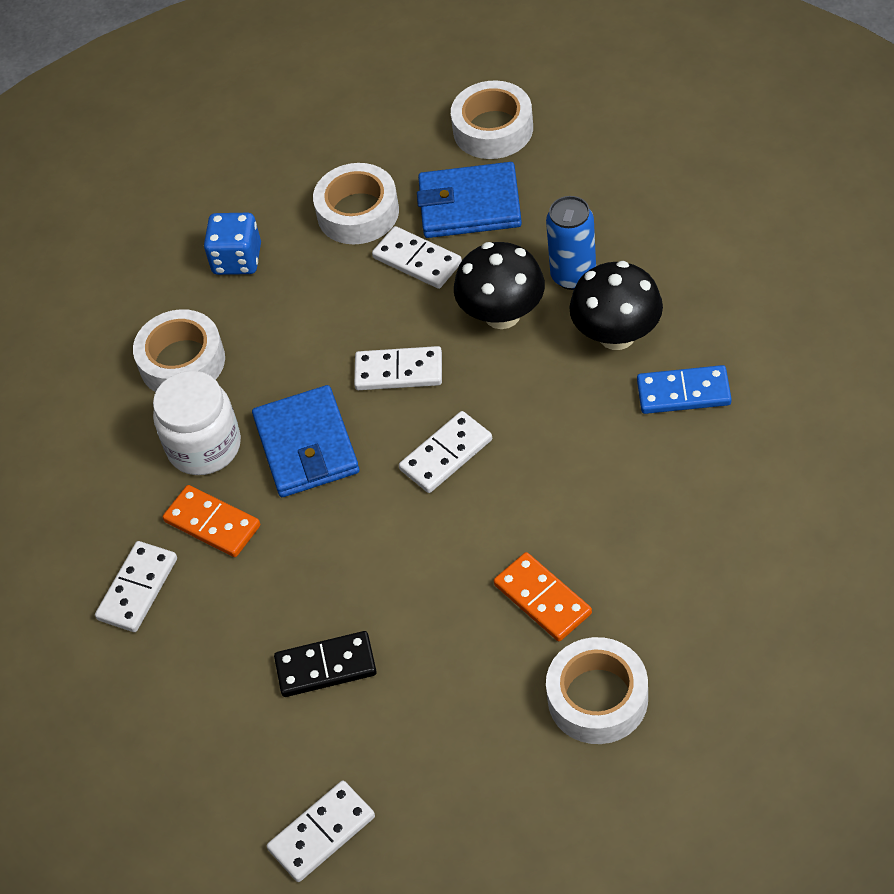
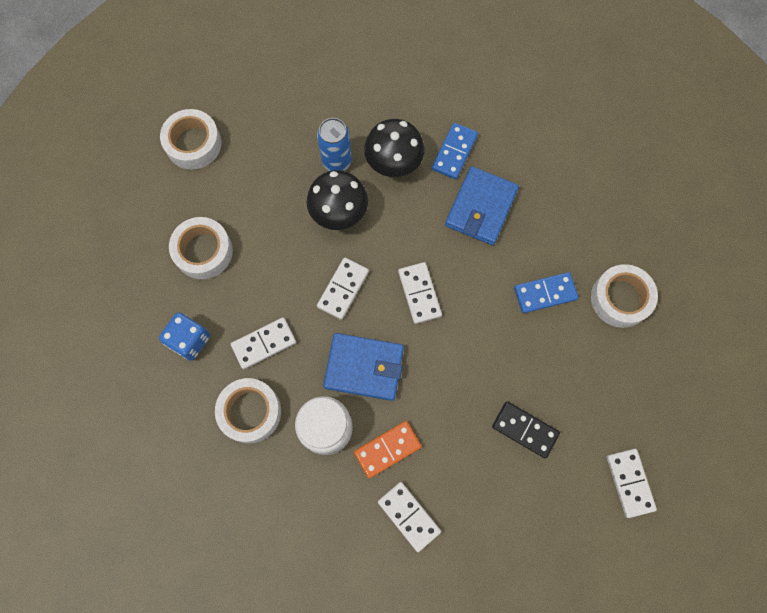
camera: 70 degrees left, 20 degrees up
black domino [274,631,377,697] -> black domino turned 75 degrees counterclockwise [492,401,560,458]
white domino [372,226,462,289] -> white domino moved to [231,317,296,369]
blue wallet [417,162,522,238] -> blue wallet moved to [445,166,519,245]
orange domino [494,552,592,641] -> blue domino [514,272,579,313]

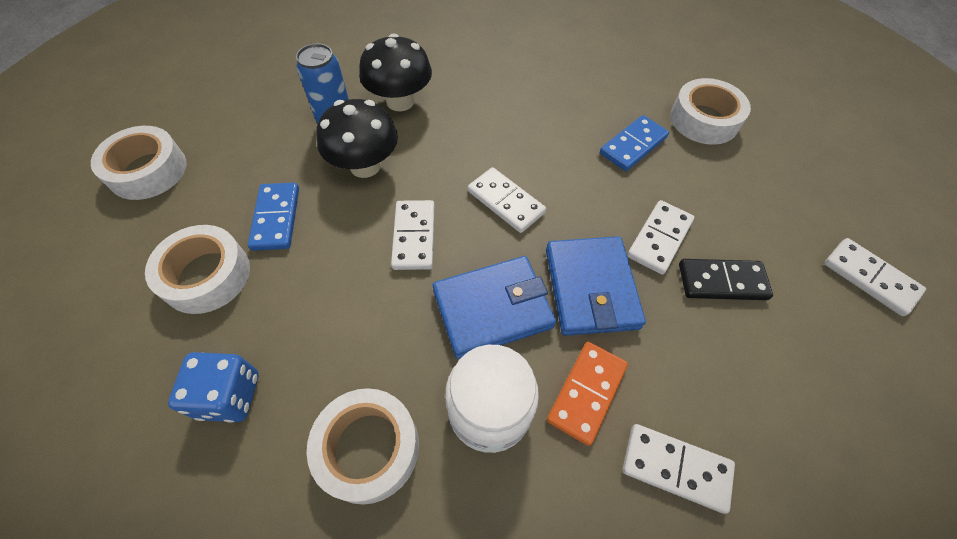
camera: 30 degrees left, 15 degrees down
white domino [231,317,296,369] -> white domino moved to [627,200,694,274]
blue domino [432,123,478,180] -> blue domino moved to [248,183,299,251]
blue wallet [445,166,519,245] -> blue wallet moved to [546,236,646,336]

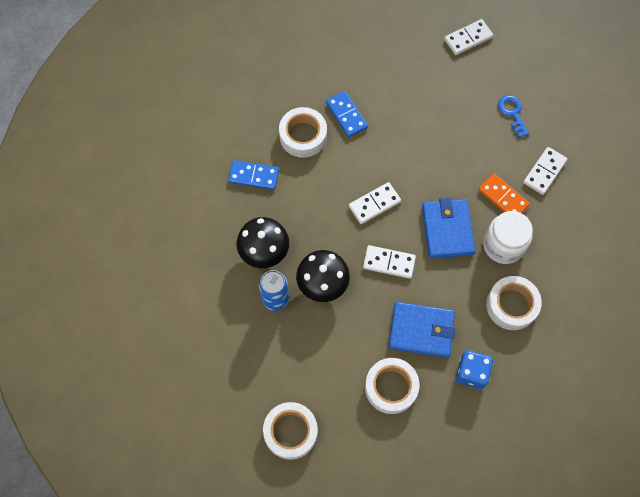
camera: 75 degrees left, 10 degrees up
blue domino [248,183,299,251] -> blue domino moved to [228,160,279,190]
blue wallet [546,236,646,336] -> blue wallet moved to [389,302,455,358]
white domino [627,200,694,274] -> none
white tape [670,78,751,145] -> white tape moved to [279,107,327,158]
black domino [679,259,773,300] -> none
none -> blue key [498,95,530,138]

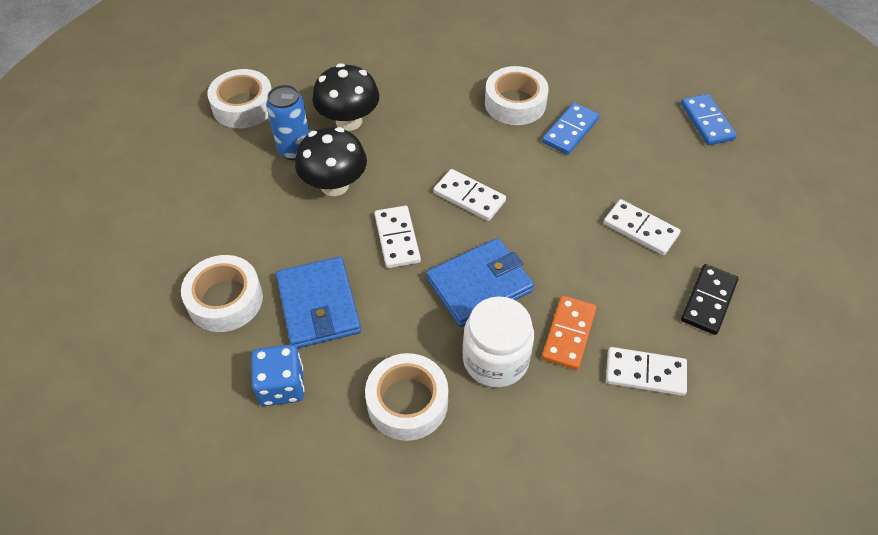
camera: 65 degrees right, 15 degrees down
blue domino [228,160,279,190] -> blue domino moved to [681,94,737,145]
white tape [263,402,318,460] -> white tape moved to [207,69,272,128]
white domino [444,19,493,55] -> white domino moved to [603,199,681,255]
blue key [498,95,530,138] -> black domino [681,264,738,335]

